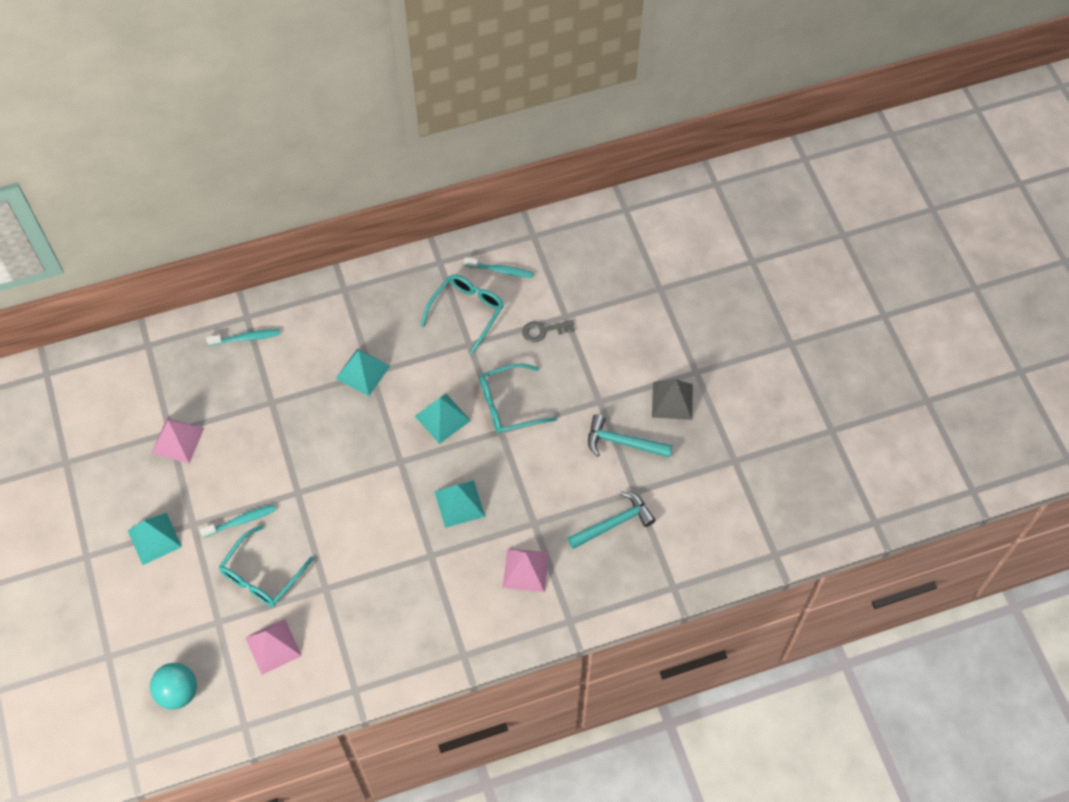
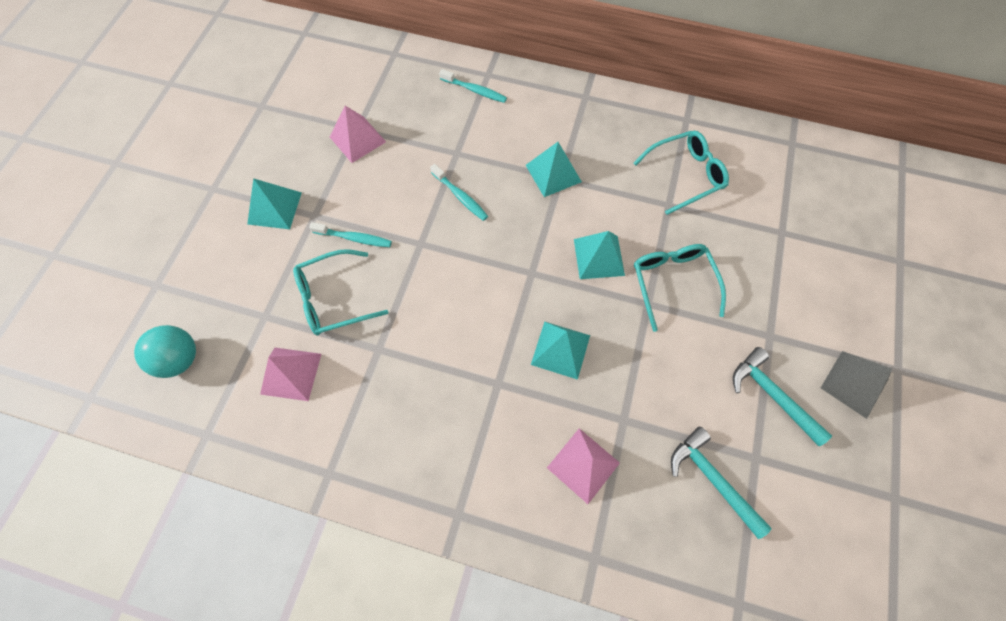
camera: 35 degrees right, 5 degrees up
turquoise toothbrush [464,257,534,278] -> turquoise toothbrush moved to [430,164,488,221]
turquoise glasses [480,364,557,434] -> turquoise glasses turned 60 degrees clockwise [634,244,726,332]
grey key [522,320,575,343] -> none
turquoise hammer [568,491,655,549] -> turquoise hammer turned 135 degrees counterclockwise [671,426,772,539]

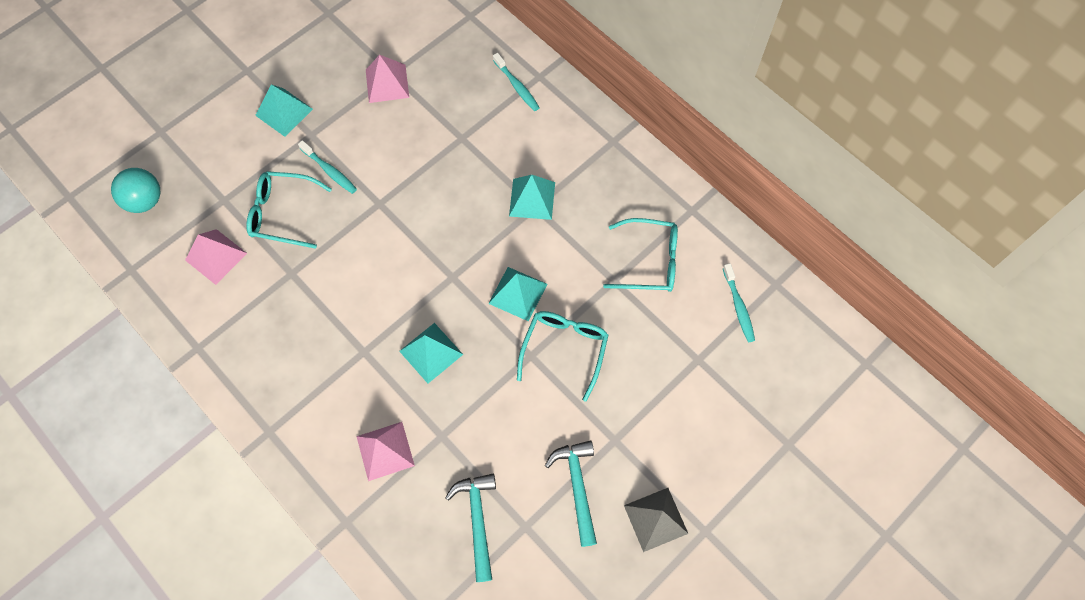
camera: 30 degrees right, 0 degrees up
turquoise toothbrush [430,164,488,221] -> turquoise toothbrush moved to [723,263,755,342]

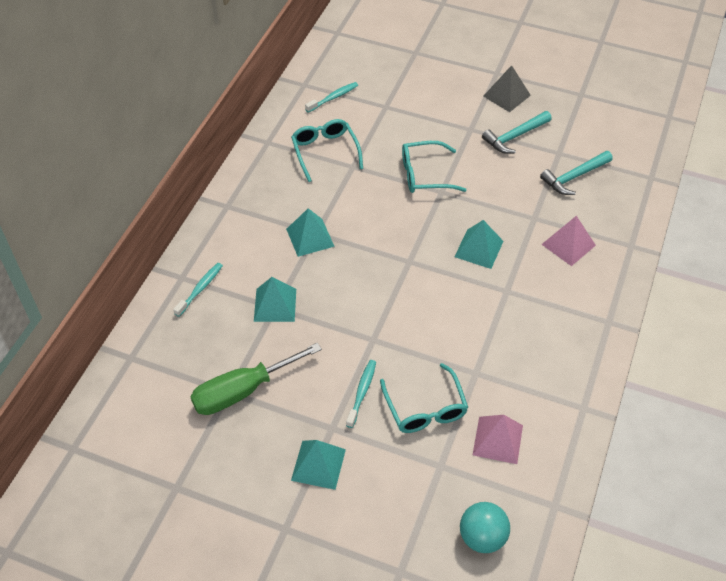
camera: 115 degrees left, 15 degrees down
pink pyramid [366,55,409,103] -> green screwdriver [190,343,322,415]
turquoise pyramid [488,267,547,321] -> turquoise pyramid moved to [254,277,296,322]

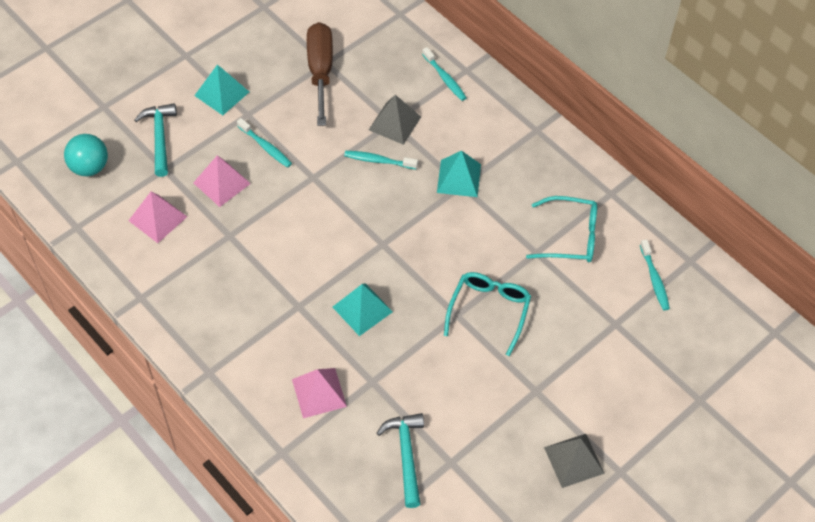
camera: 115 degrees right, 5 degrees up
green screwdriver [190,343,322,415] -> brown screwdriver [307,22,333,126]
turquoise pyramid [254,277,296,322] -> grey pyramid [369,95,421,145]
turquoise glasses [380,363,468,433] -> pink pyramid [193,156,251,207]
turquoise hammer [482,111,552,154] -> turquoise hammer moved to [134,103,177,177]
none -> turquoise toothbrush [344,151,418,169]

